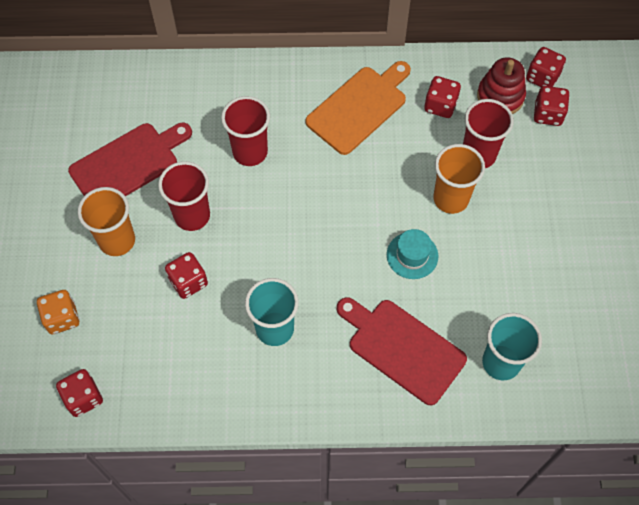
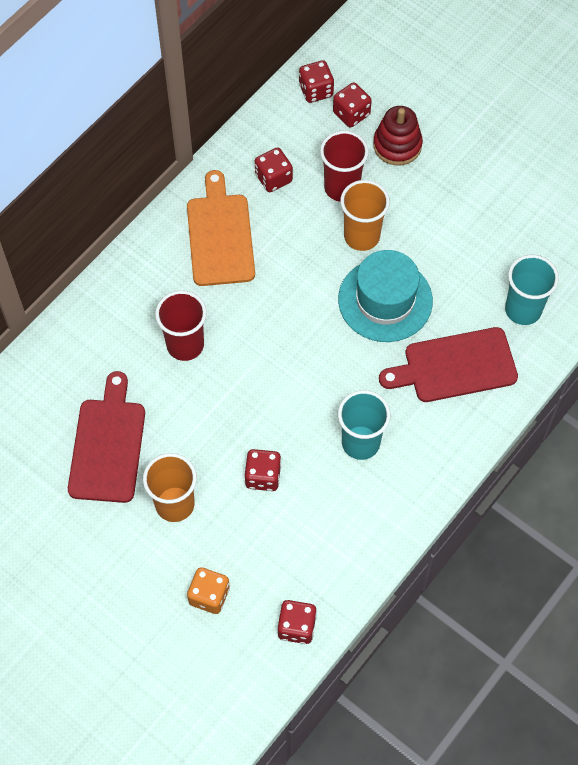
camera: 50 degrees left, 0 degrees up
red cup [158,161,210,231] -> none
turquoise hat [387,229,438,279] -> turquoise hat [338,250,433,342], size x1.82
red stacking toy [477,57,526,114] -> red stacking toy moved to [373,106,423,165]

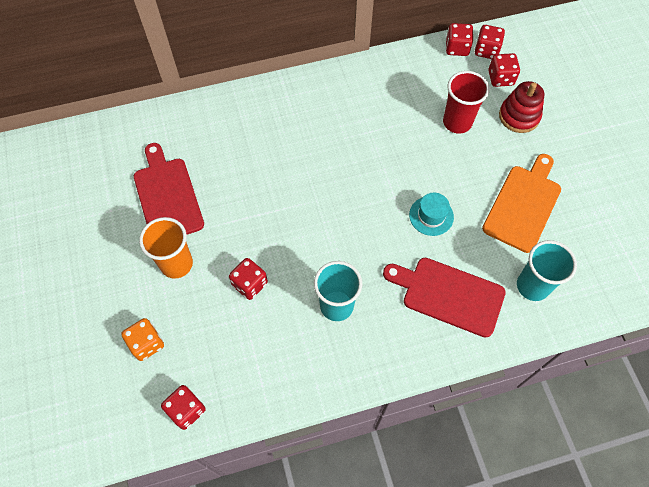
camera: 35 degrees right, 0 degrees up
red cutting board [68,371,145,503] -> red cutting board turned 60 degrees counterclockwise [134,143,204,235]
red cup [155,290,207,361] -> none
orange cutting board [187,170,255,286] -> orange cutting board moved to [482,154,561,253]
red dice [255,147,293,192] -> red dice moved to [446,23,473,56]
turquoise hat [338,250,433,342] -> turquoise hat [409,193,454,236], size x0.55
orange cup [340,180,390,251] -> none

